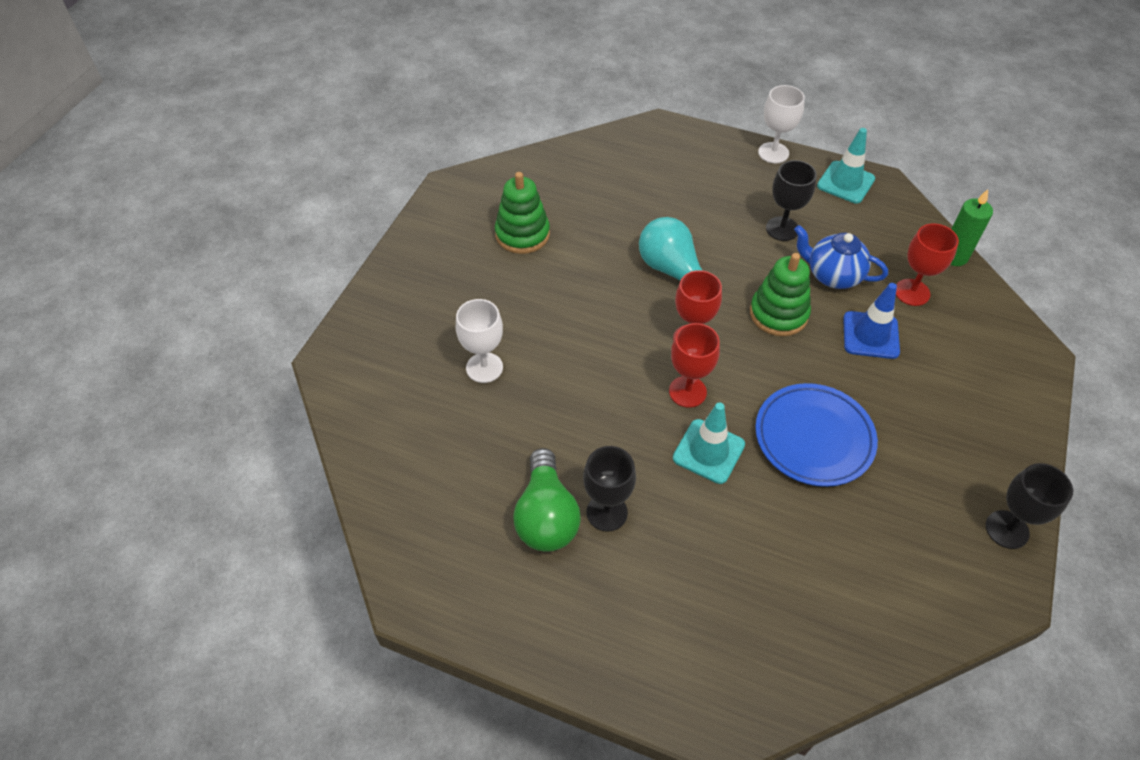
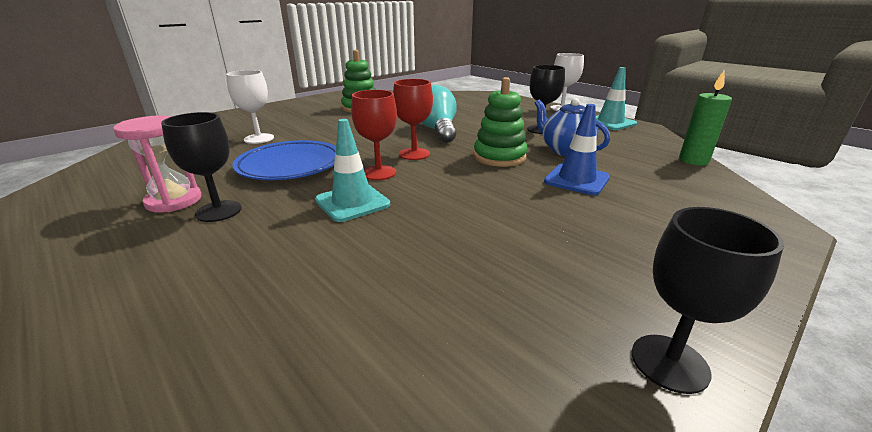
camera: 25 degrees right, 25 degrees down
green light bulb [513,448,581,552] -> pink hourglass [113,115,201,213]
blue plate [755,383,878,487] -> blue plate moved to [232,140,336,180]
red goblet [896,223,959,306] -> none

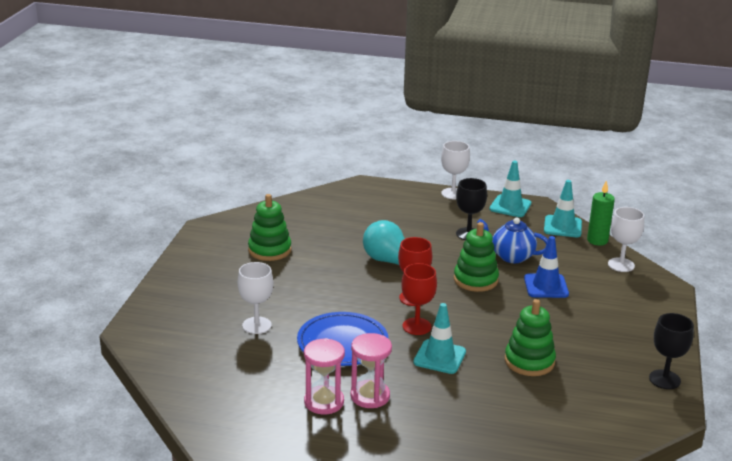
camera: 35 degrees left, 0 degrees up
black goblet [161,112,242,222] -> pink hourglass [351,333,392,408]
none -> green stacking toy [505,299,556,376]
none -> turquoise traffic cone [544,180,582,237]
none -> white goblet [608,207,644,272]

